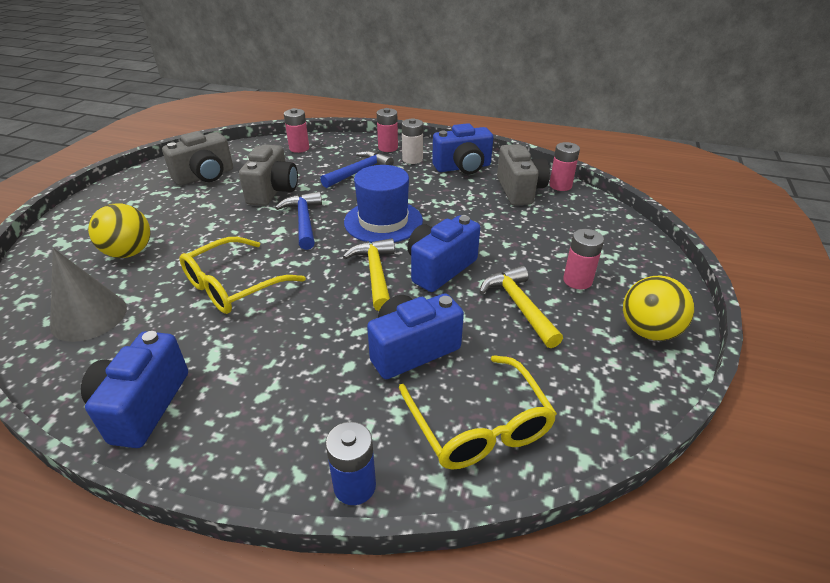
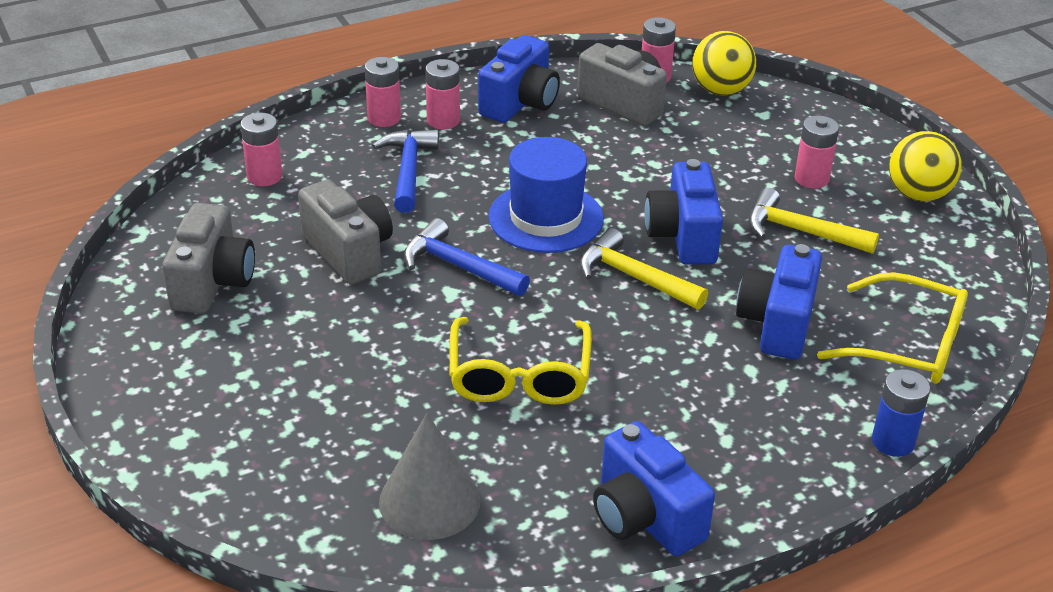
camera: 45 degrees left, 0 degrees up
yellow ball [88,204,150,258] -> yellow ball moved to [692,31,756,96]
white battery [402,118,423,164] -> pink battery [425,59,460,129]

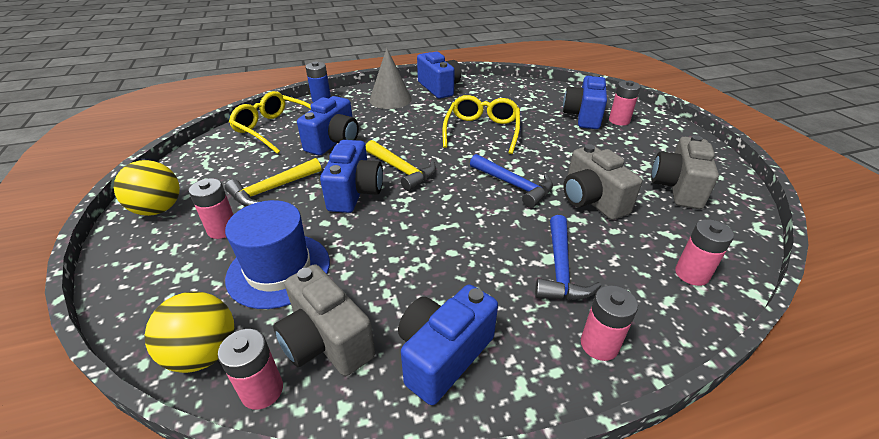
camera: 170 degrees left, 0 degrees up
grey cone [379,413,481,540] -> grey cone moved to [369,48,412,109]
pink battery [425,59,460,129] -> pink battery moved to [609,80,641,126]
blue hat [488,137,604,253] -> blue hat moved to [225,200,330,309]
yellow hammer [749,188,879,254] -> yellow hammer turned 105 degrees clockwise [225,158,321,207]
none -> blue camera [563,74,607,129]

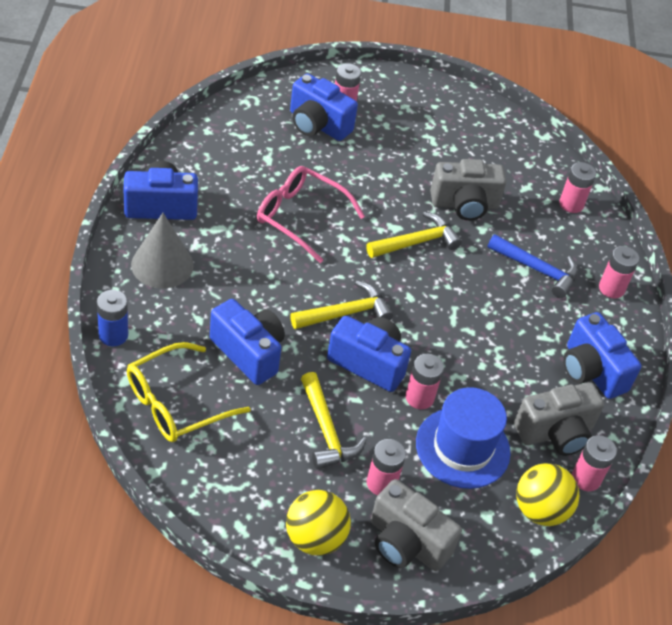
camera: 75 degrees left, 10 degrees up
yellow glasses [442,95,520,154] -> pink glasses [257,166,365,263]
blue hammer [470,154,553,208] -> yellow hammer [366,212,462,258]
grey camera [651,135,719,209] -> grey camera moved to [371,479,462,571]
none -> pink battery [405,354,444,409]

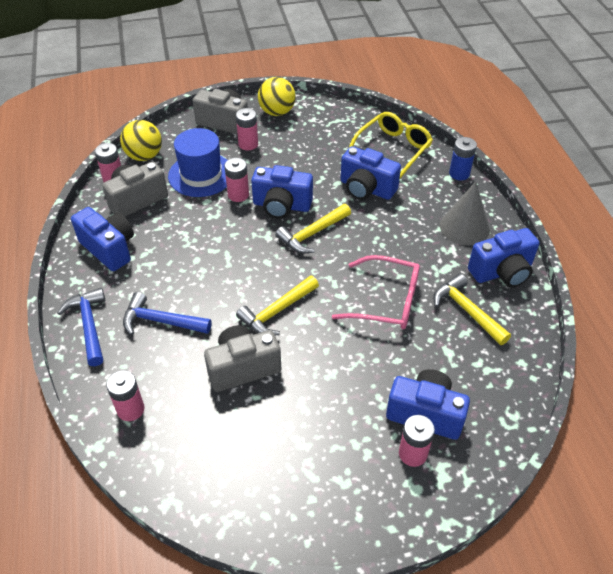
camera: 170 degrees right, 0 degrees up
yellow hammer [301,372,367,469] -> yellow hammer moved to [433,274,511,345]
pink battery [599,246,639,298] -> blue hammer [57,288,105,366]

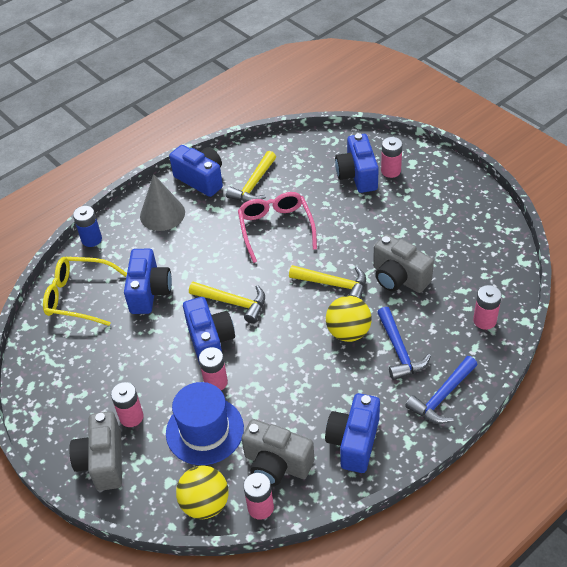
camera: 115 degrees left, 0 degrees up
yellow ball [258,77,296,116] -> yellow ball moved to [326,296,372,342]

